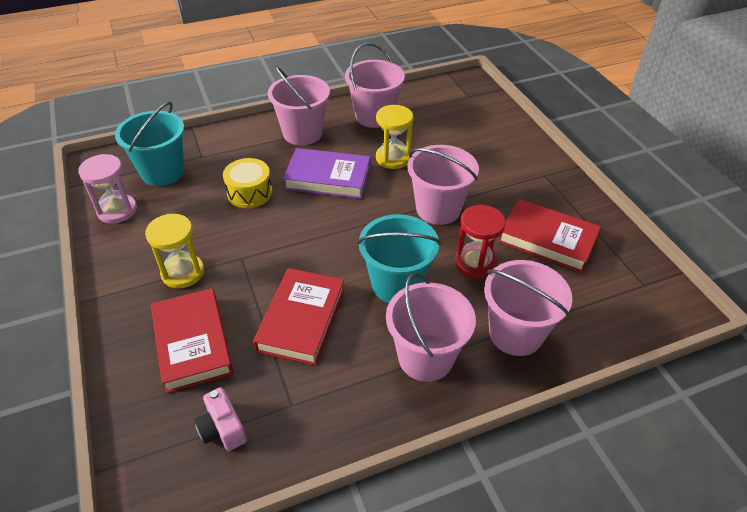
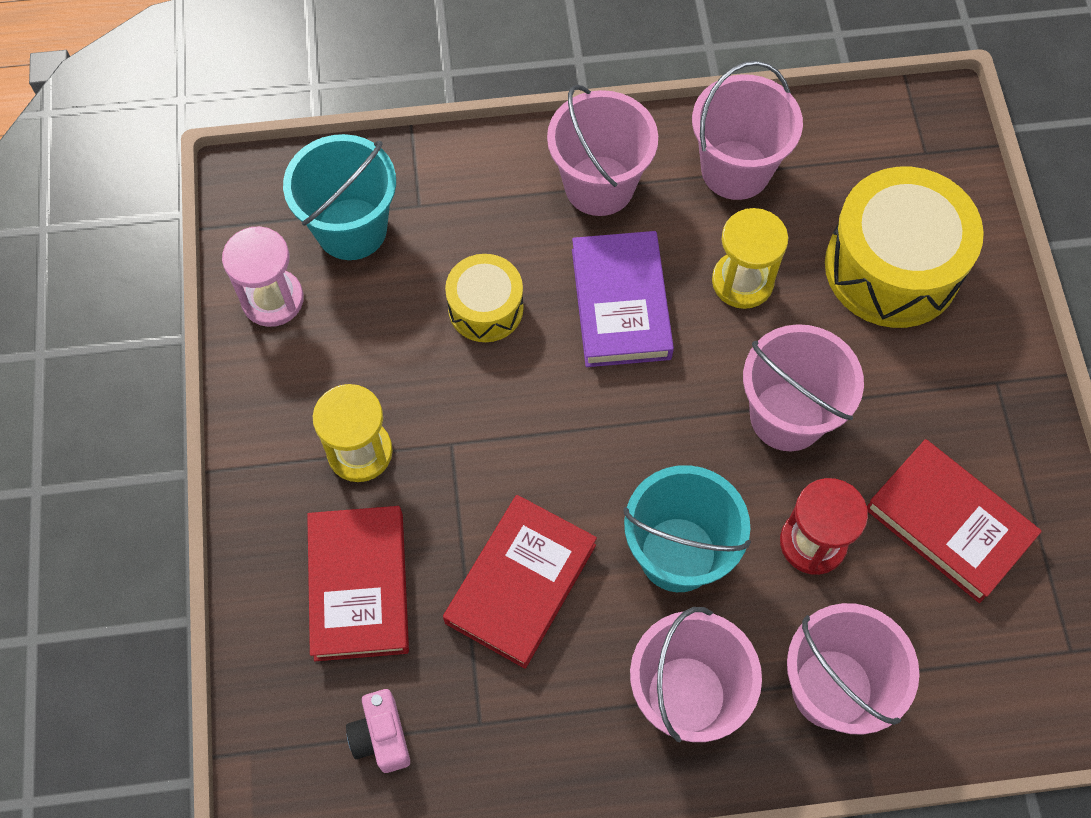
camera: 15 degrees right, 20 degrees up
purple book [283,148,371,199] -> purple book turned 60 degrees clockwise [572,231,674,367]
none -> yellow drum [825,167,984,328]

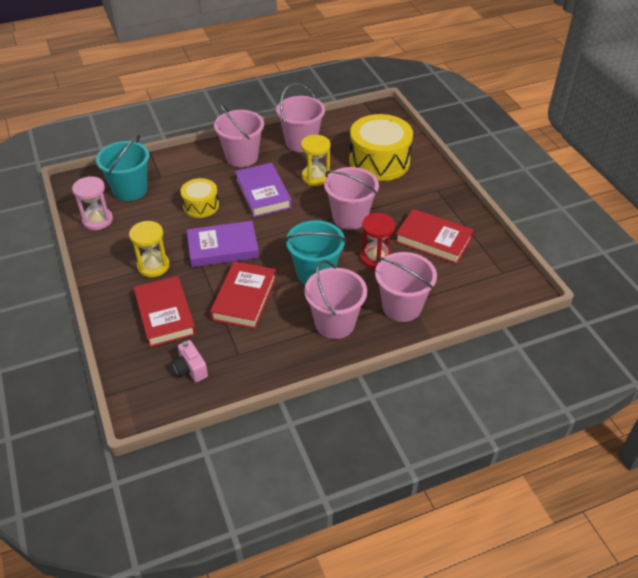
camera: 15 degrees left, 20 degrees down
none -> purple book [187,221,259,267]

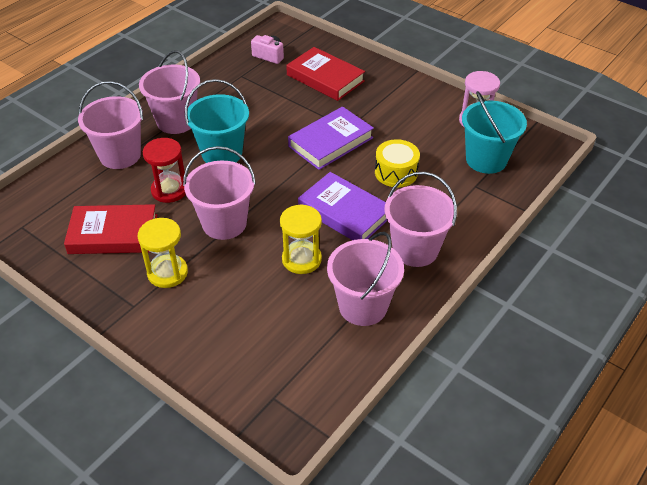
camera: 150 degrees right, 0 degrees up
yellow hourglass [129,221,170,277] -> yellow hourglass moved to [138,218,188,288]
red book [210,261,276,329] -> none
yellow drum [349,114,413,181] -> none

